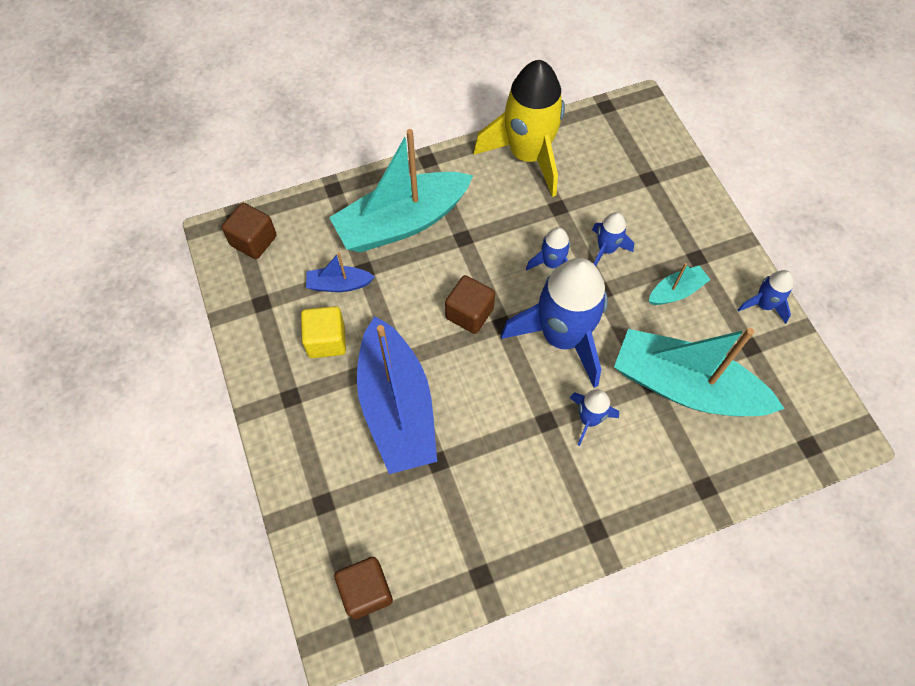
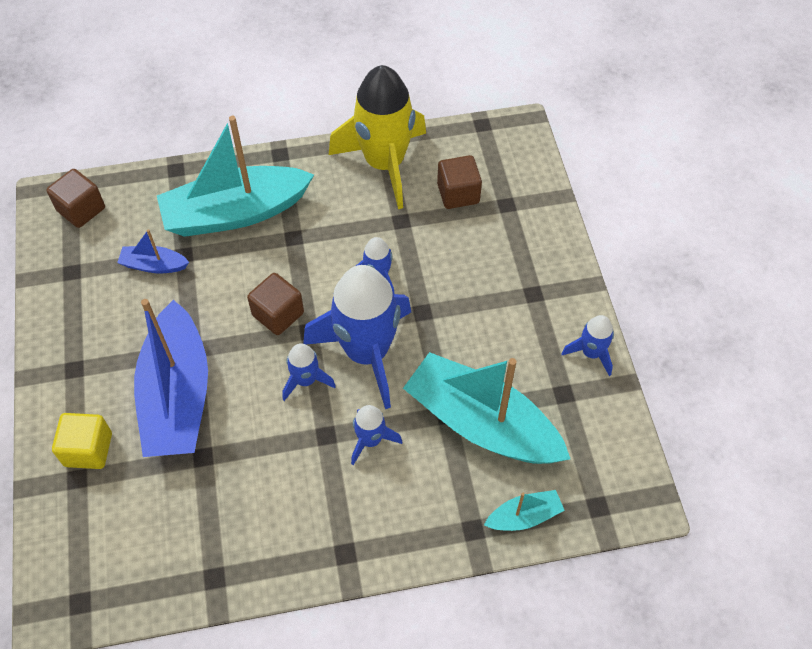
camera: 10 degrees right, 5 degrees down
yellow cube [301,306,346,358] -> yellow cube moved to [52,413,112,469]
brown cube [334,557,393,619] -> brown cube moved to [437,155,482,209]
blue rocket [592,212,634,266] -> blue rocket moved to [283,343,336,401]
turquoise boat [649,263,711,305] -> turquoise boat moved to [484,490,565,531]

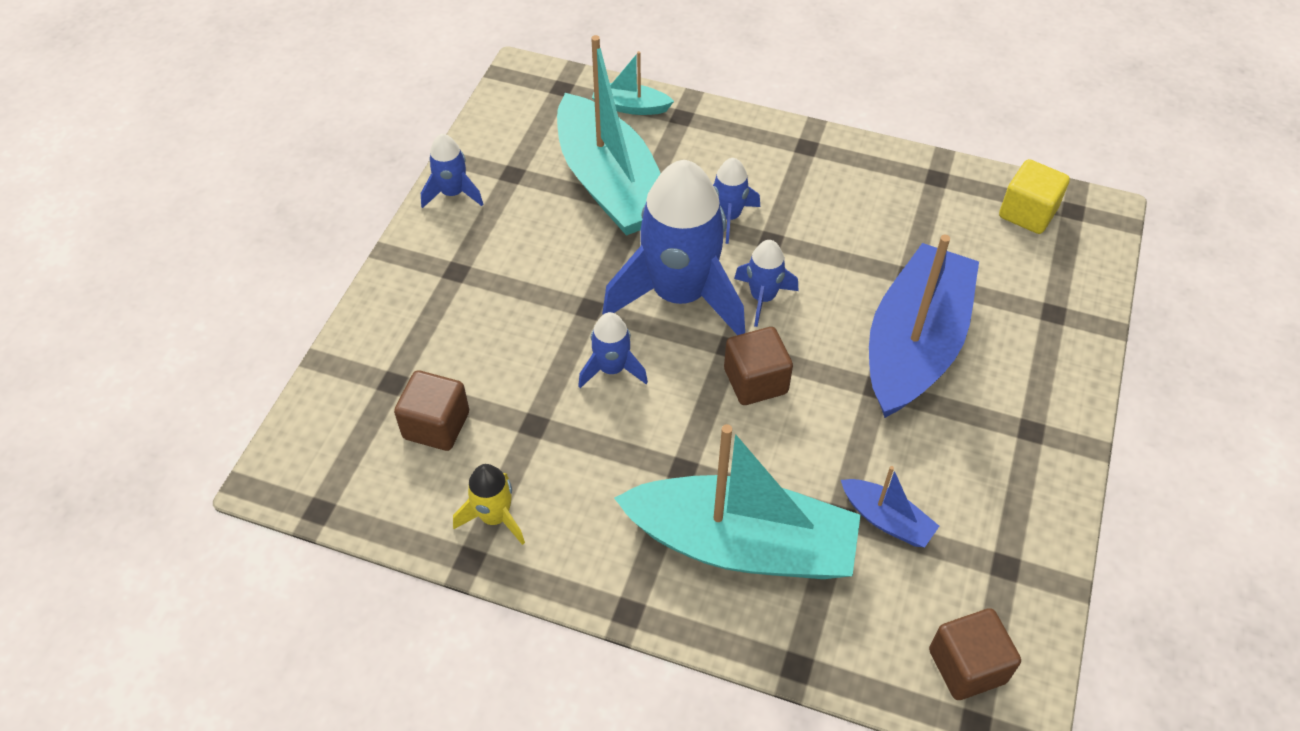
camera: 150 degrees left, 5 degrees down
yellow cube [52,413,112,469] -> yellow cube moved to [999,159,1070,234]
yellow rocket [329,65,426,209] -> yellow rocket [453,464,525,545], size x0.46

